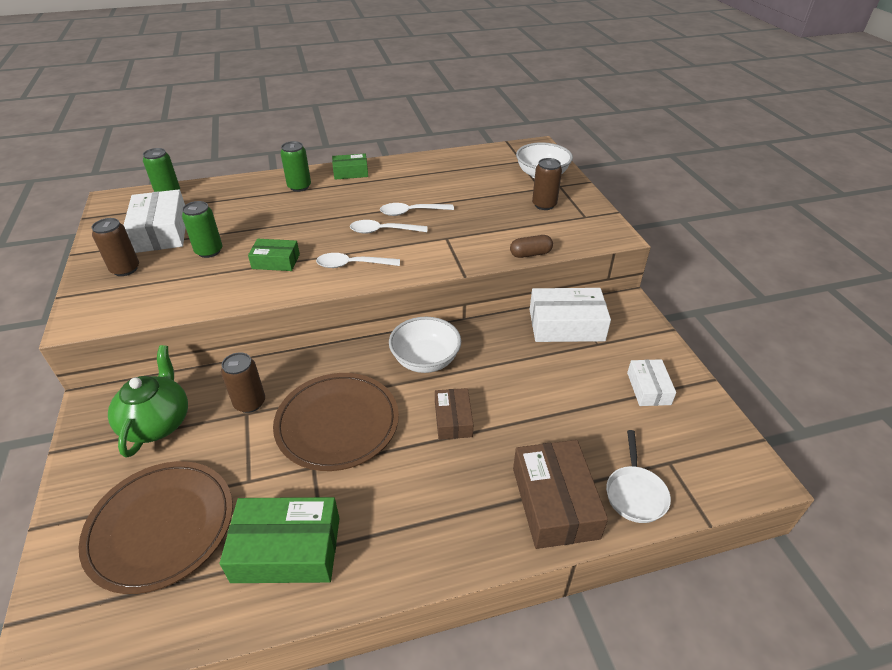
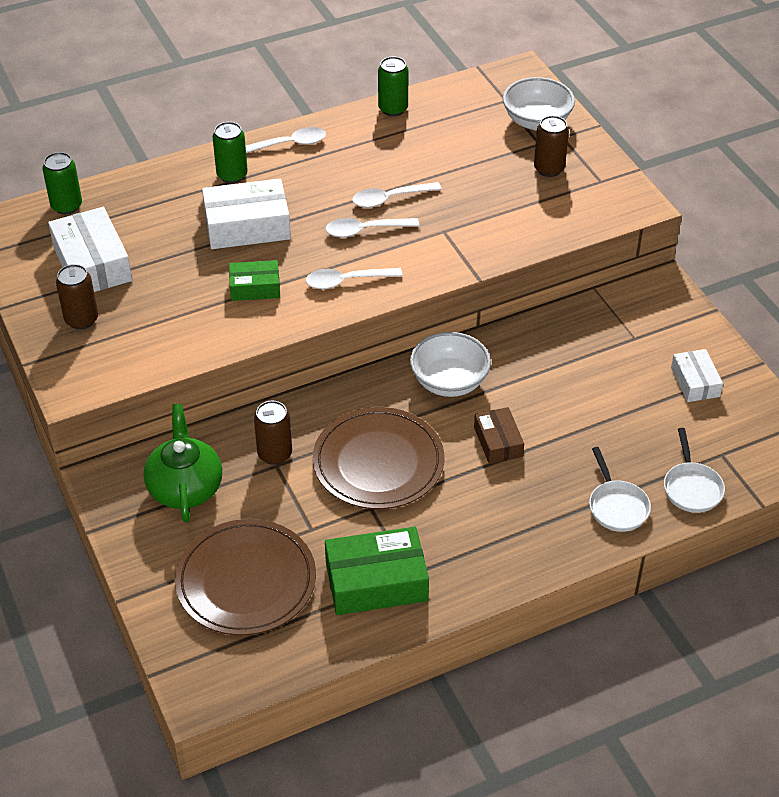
camera: 10 degrees left, 5 degrees up
green can [182,201,222,258] -> green can moved to [378,56,409,116]
green box [332,154,368,180] -> white spoon [246,127,326,153]
brown capsule [510,235,553,258] -> none
brown box [513,440,608,549] -> white pan [589,447,651,532]
white box [530,288,611,342] -> white box moved to [202,178,291,249]

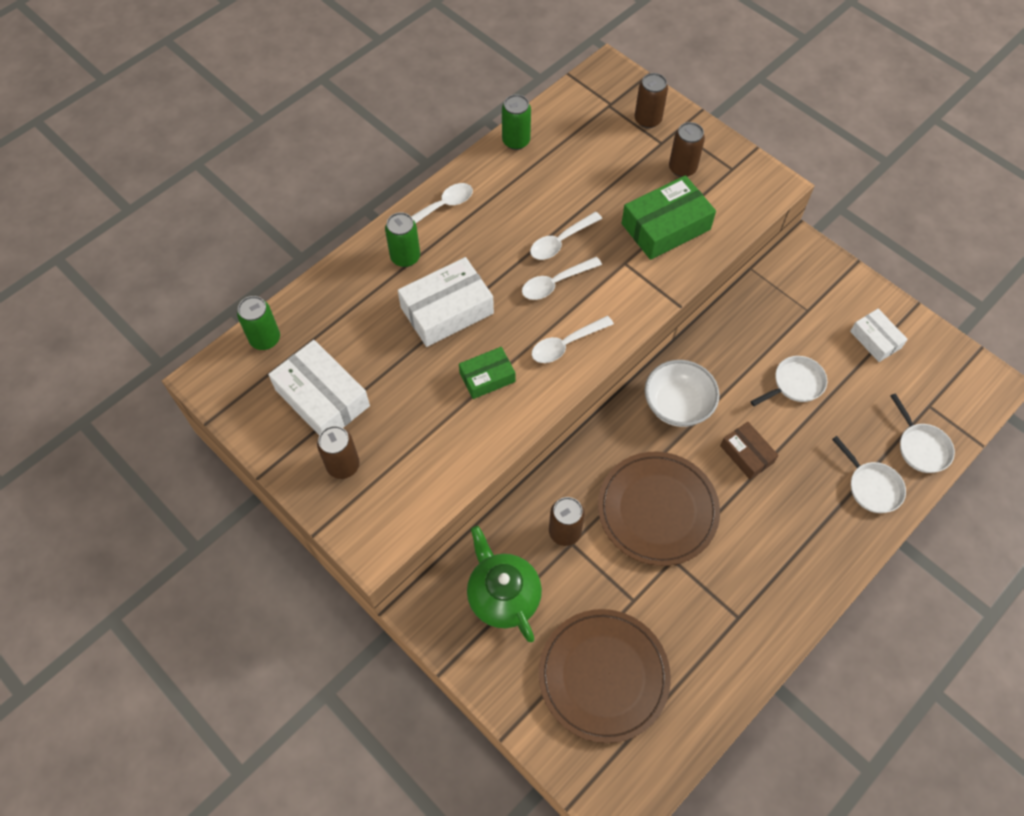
camera: 20 degrees left, 15 degrees up
green box [325,527,429,615] -> green box moved to [622,175,716,260]
white bowl [503,77,575,130] -> brown can [635,73,668,128]
none -> white pan [750,356,827,406]

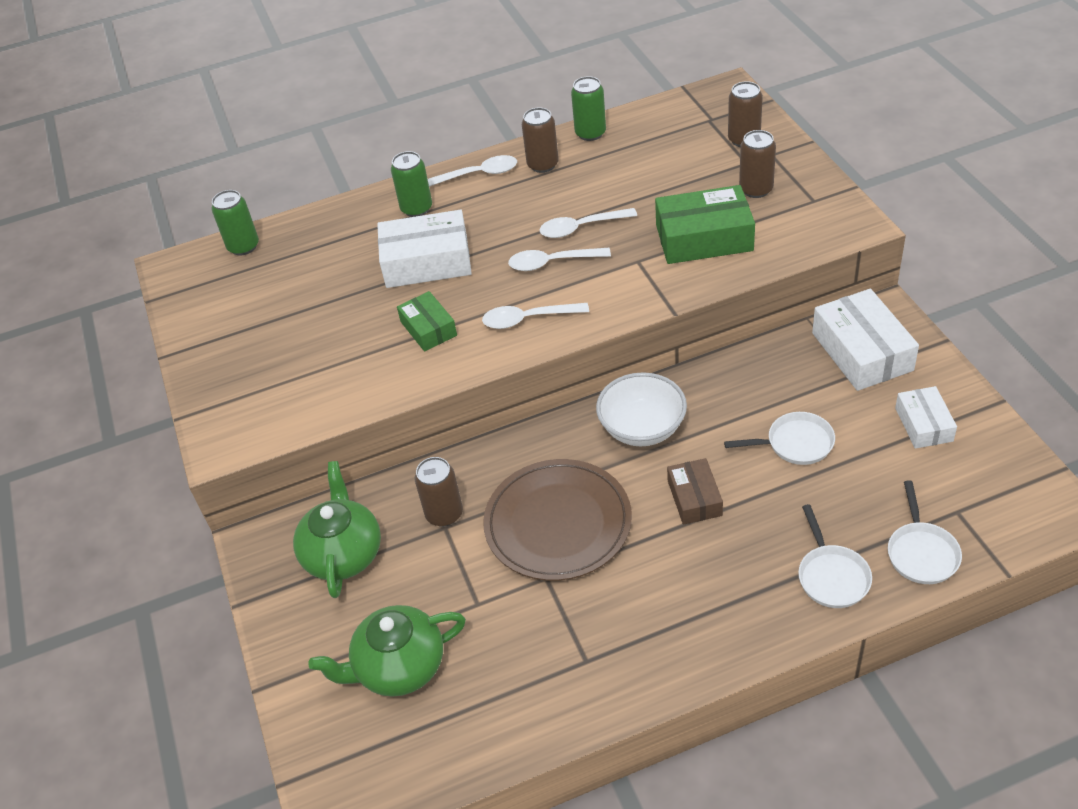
camera: 30 degrees right, 15 degrees down
white box [268,340,370,435] -> white box moved to [812,289,919,391]
brown can [317,426,360,479] -> brown can moved to [522,107,559,173]
green box [459,347,516,399] -> green box turned 60 degrees clockwise [397,291,457,352]
brown plate [539,609,671,743] -> green teapot [309,605,466,697]

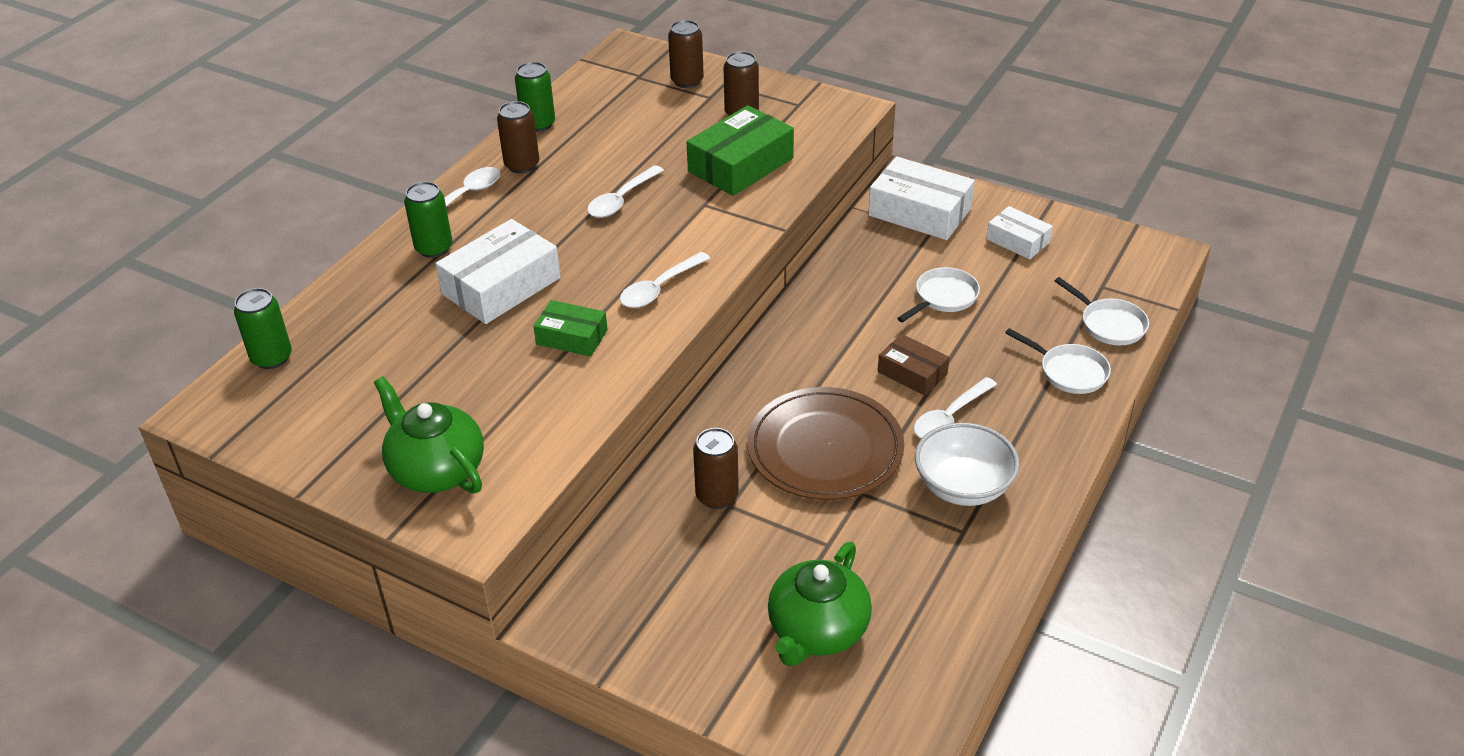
camera: 45 degrees left, 5 degrees down
green teapot [293,461,381,598] -> green teapot moved to [374,376,484,493]
white spoon [508,248,611,271] -> white spoon moved to [914,377,997,438]
white bowl [596,372,687,446] -> white bowl moved to [915,423,1020,506]

